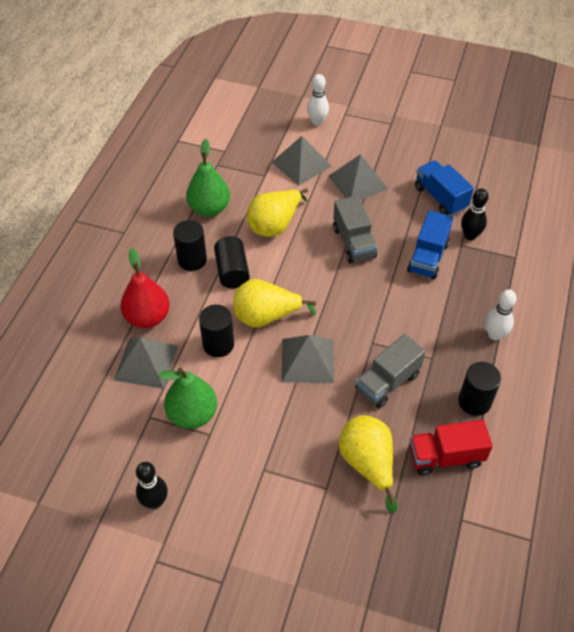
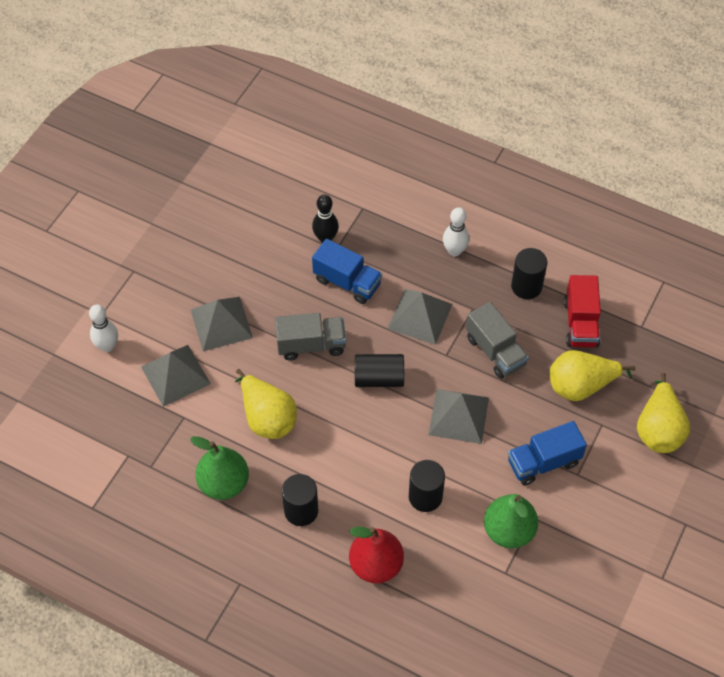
camera: 80 degrees left, 5 degrees up
grey pyramid [114,337,178,389] -> grey pyramid moved to [387,289,452,345]
black bowling pin [136,462,168,509] -> none
black cylinder [214,236,250,288] -> black cylinder moved to [355,354,404,387]
yellow pear [234,279,316,328] -> yellow pear moved to [637,373,690,453]
blue truck [415,160,474,216] -> blue truck moved to [508,421,587,485]

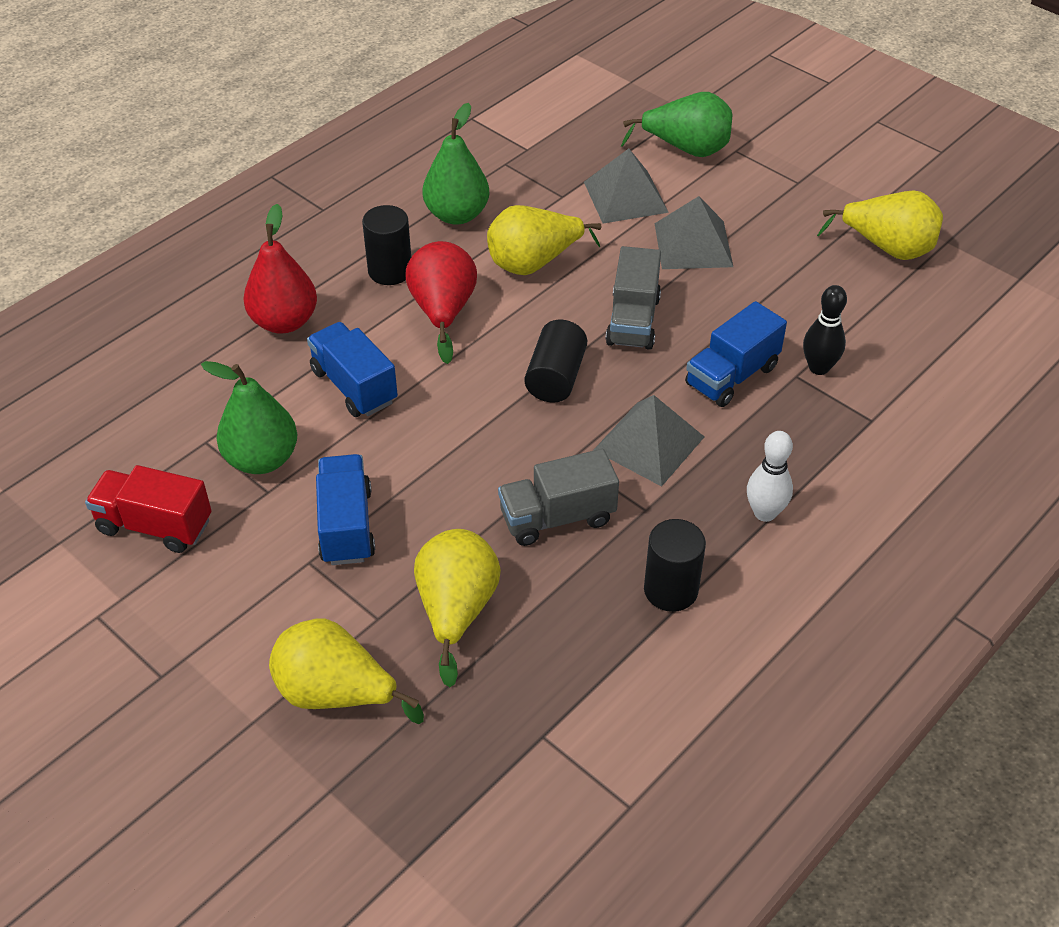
camera: 105 degrees right, 10 degrees down
white bowling pin [89,304,118,352] -> green pear [621,92,732,157]
black cylinder [409,460,445,512] -> blue truck [307,322,398,417]
grey pyramid [428,389,489,444] -> none
red truck [564,275,601,347] -> red truck moved to [85,465,212,553]
none -> red pear [406,241,477,364]
none -> yellow pear [817,190,943,260]

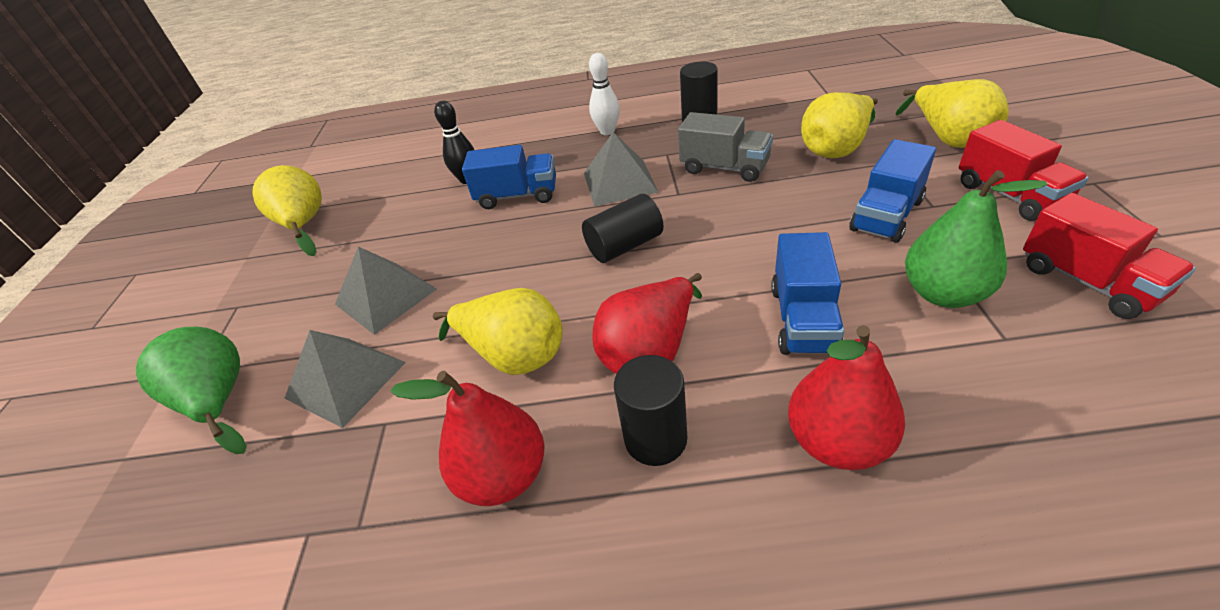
camera: 130 degrees left, 5 degrees down
green pear [422,103,489,225] -> red pear [390,371,544,506]
grey truck [606,246,661,350] -> none
none -> red truck [959,120,1089,221]

